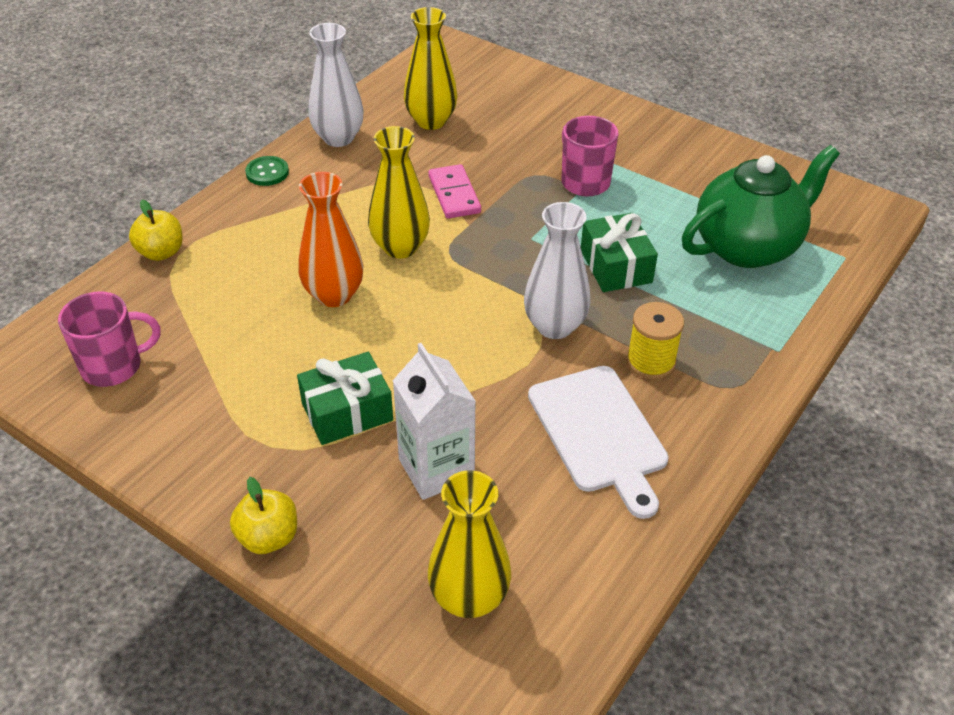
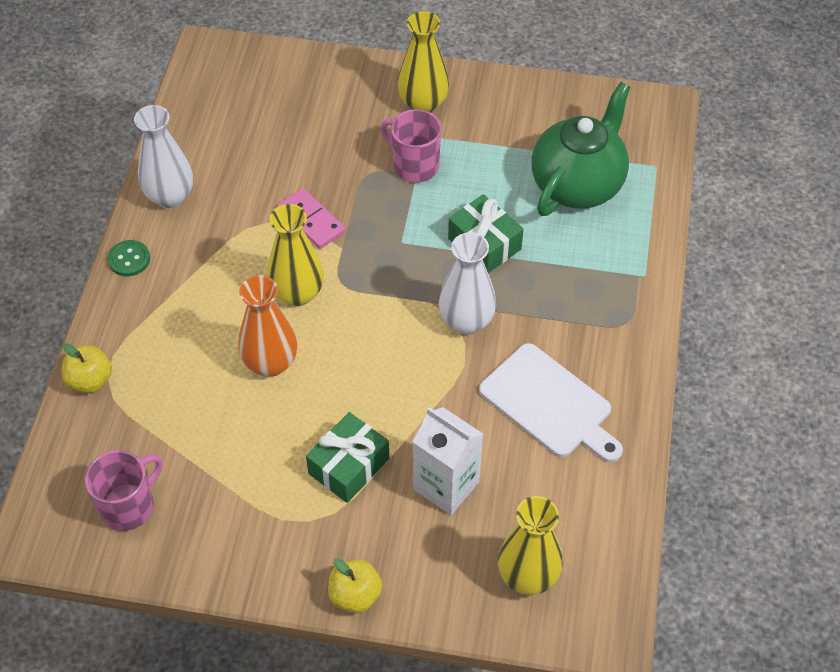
camera: 25 degrees left, 10 degrees up
yellow vase [404,7,458,130] -> yellow vase moved to [398,11,449,113]
yellow spool [627,302,684,380] -> none

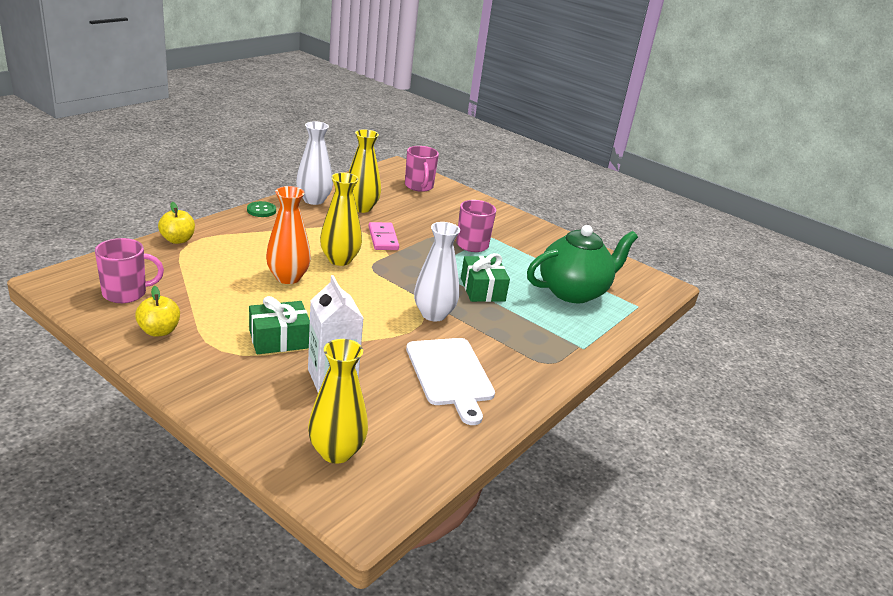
camera: 25 degrees right, 25 degrees down
yellow apple [328,559,382,613] -> yellow apple moved to [135,286,180,337]
yellow vase [398,11,449,113] -> yellow vase moved to [349,129,381,213]
none -> pink mug [405,146,439,192]

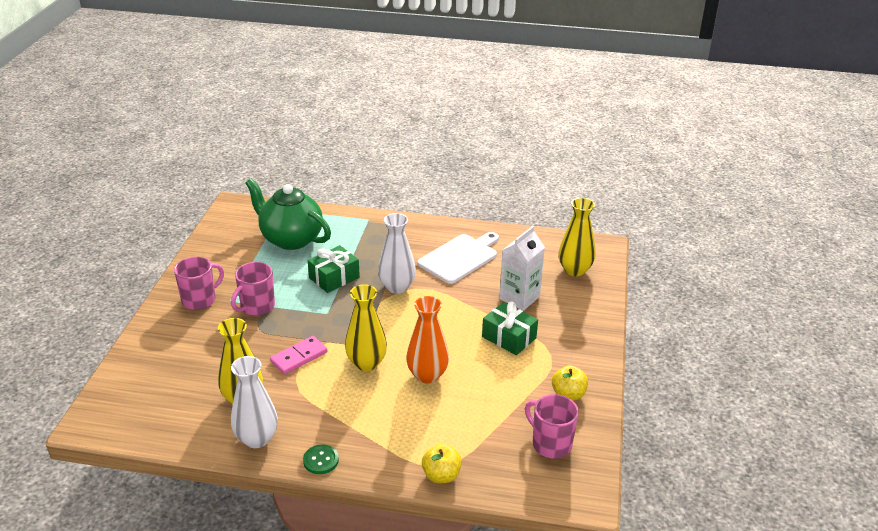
camera: 115 degrees left, 5 degrees up
pink mug [405,146,439,192] -> pink mug moved to [174,257,224,310]

